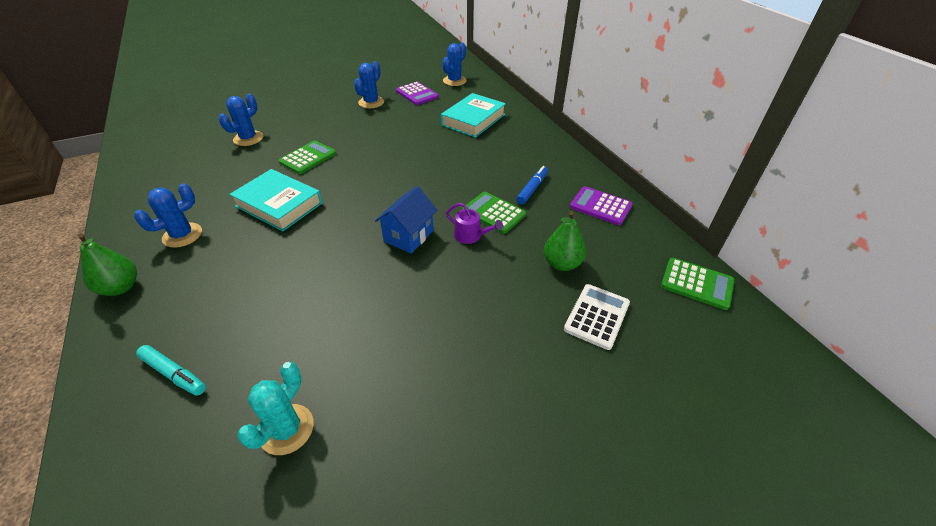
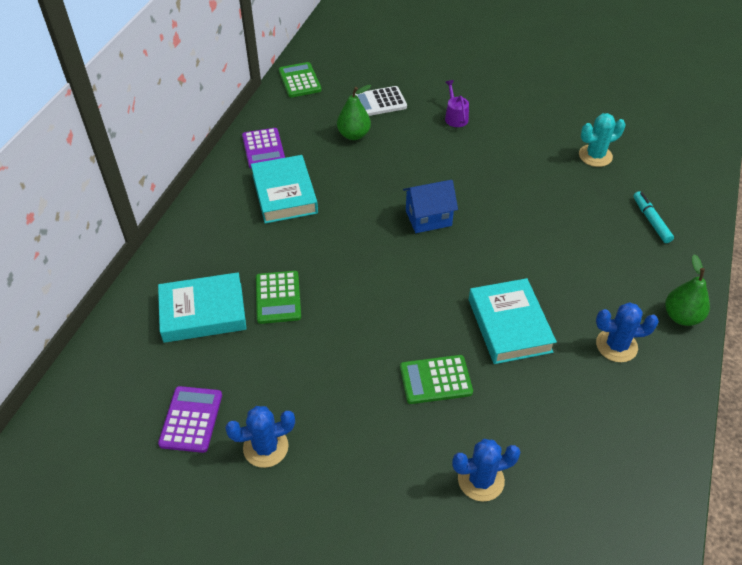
camera: 135 degrees left, 5 degrees up
blue cactus [442,42,467,86] -> none
purple watering can [446,203,503,244] -> purple watering can moved to [445,80,469,127]
green calculator [462,192,526,234] -> green calculator moved to [256,271,301,324]
blue marker [516,166,548,204] -> turquoise book [251,155,318,224]

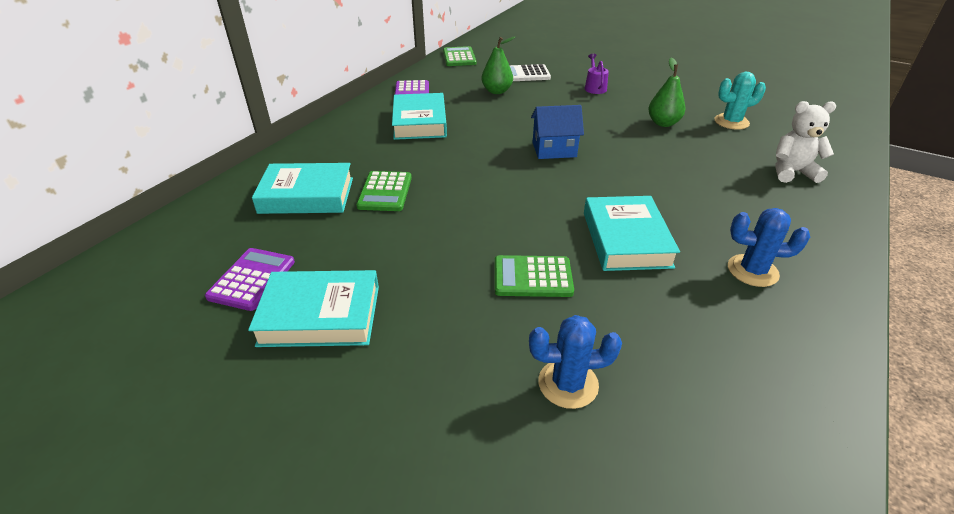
camera: 10 degrees right, 10 degrees down
blue cactus [225,406,295,468] -> turquoise book [248,270,379,347]
turquoise marker [633,191,674,243] -> white teddy bear [775,101,836,183]
green pear [665,254,710,326] -> green pear moved to [648,57,686,127]

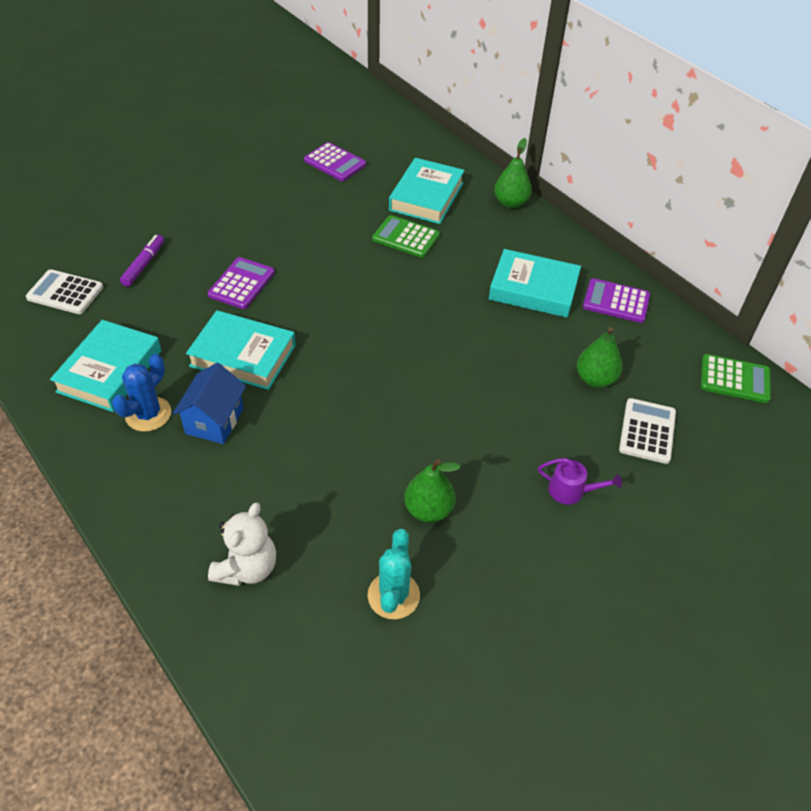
camera: 110 degrees right, 10 degrees up
turquoise book [248,270,379,347] -> turquoise book moved to [50,320,161,412]
green calculator [495,255,574,297] -> purple calculator [208,257,275,309]
blue cactus [529,315,622,409] -> purple marker [120,235,164,287]
blue house [531,105,584,159] -> blue house moved to [173,363,246,444]
none -> white calculator [26,269,103,314]
none -> green pear [494,138,532,208]

